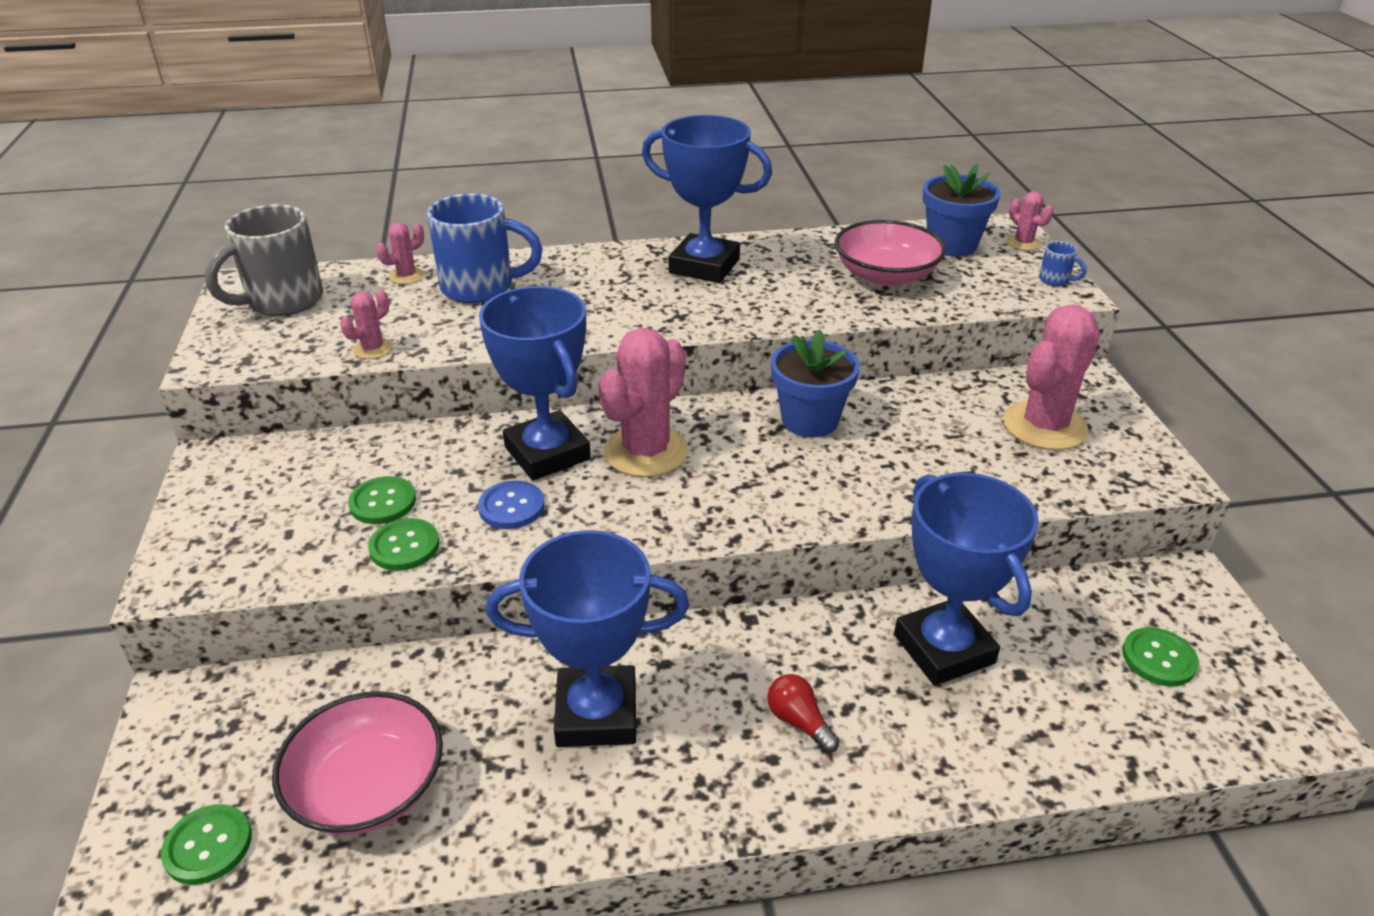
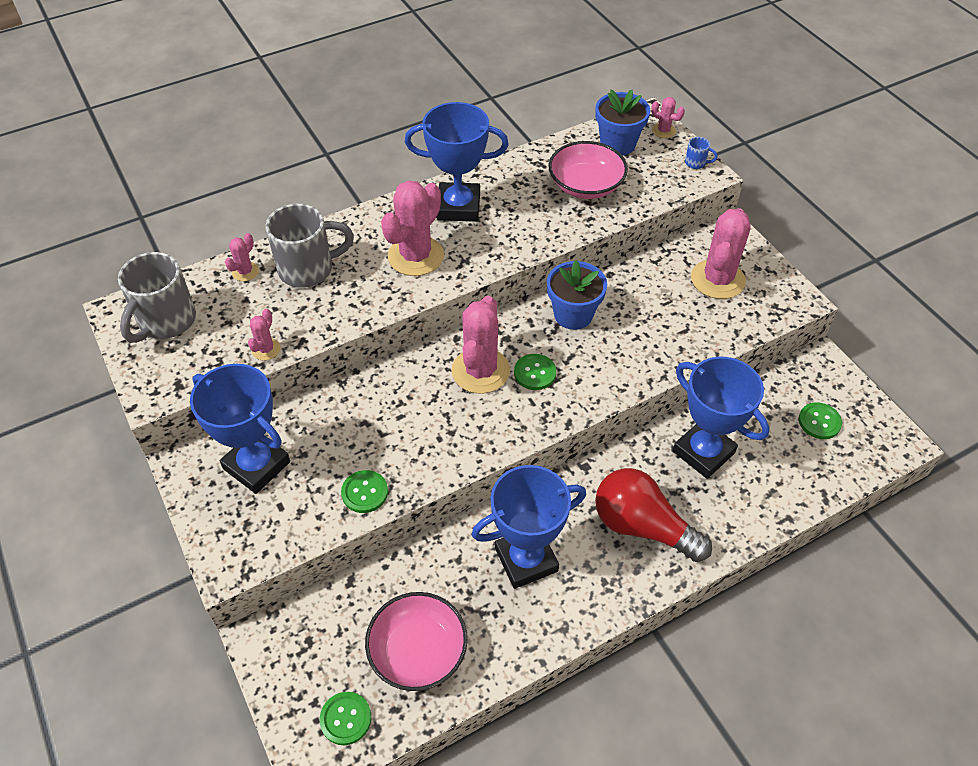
camera: 20 degrees left, 15 degrees up
green button [348,476,416,524] -> green button moved to [514,354,556,390]
blue mug [427,193,543,303] -> grey mug [266,204,354,288]
blue button [478,481,545,529] -> none
blue trophy [479,286,591,480] -> blue trophy moved to [190,364,290,494]
red light bulb [767,674,840,753] -> red light bulb [595,468,712,562], size x2.30
none -> pink cactus [381,180,444,276]

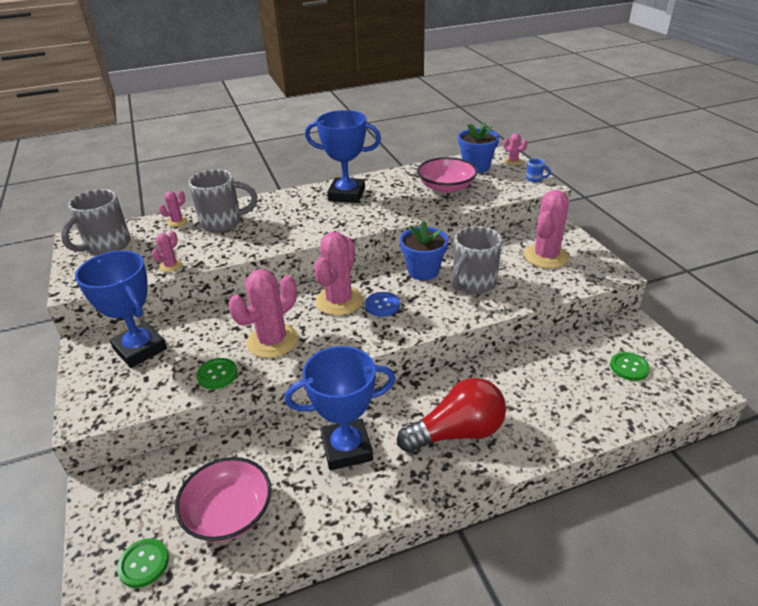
camera: 10 degrees right, 15 degrees down
pink cactus [381,180,444,276] -> pink cactus moved to [228,269,298,358]
green button [514,354,556,390] -> blue button [365,292,400,317]
red light bulb [595,468,712,562] -> red light bulb turned 120 degrees clockwise [397,378,506,453]
blue trophy [673,357,770,479] -> none
none -> grey mug [451,226,502,294]

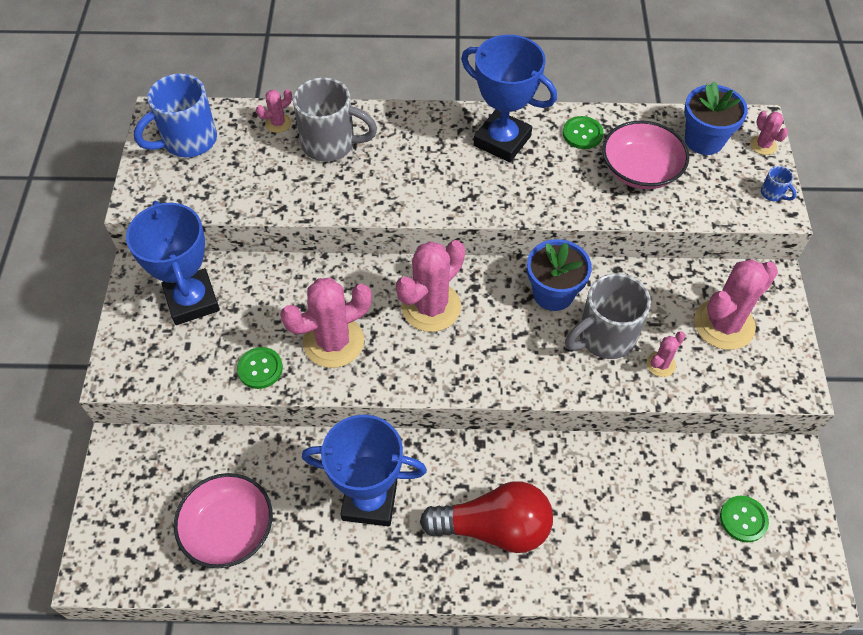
camera: 20 degrees right, 20 degrees up
grey mug [61,189,131,255] -> blue mug [134,73,217,157]
green button [117,538,169,588] -> green button moved to [563,116,604,149]
pink cactus [152,231,182,272] -> pink cactus moved to [647,331,685,377]
blue button [365,292,400,317] -> none

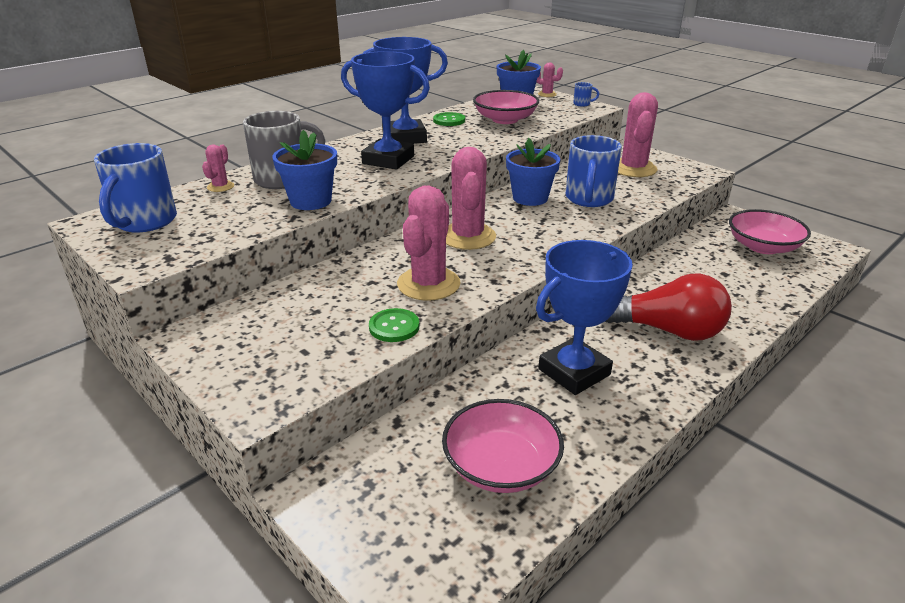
camera: 45 degrees left, 25 degrees down
blue trophy [126,201,220,325] -> blue trophy moved to [341,51,430,170]
red light bulb [420,481,553,553] -> red light bulb turned 60 degrees clockwise [605,274,732,341]
grey mug [565,273,651,359] -> blue mug [566,135,622,207]
pink cactus [647,331,685,377] -> none
green button [720,496,769,542] -> pink bowl [729,209,811,254]
none -> blue flower pot [272,130,337,210]

